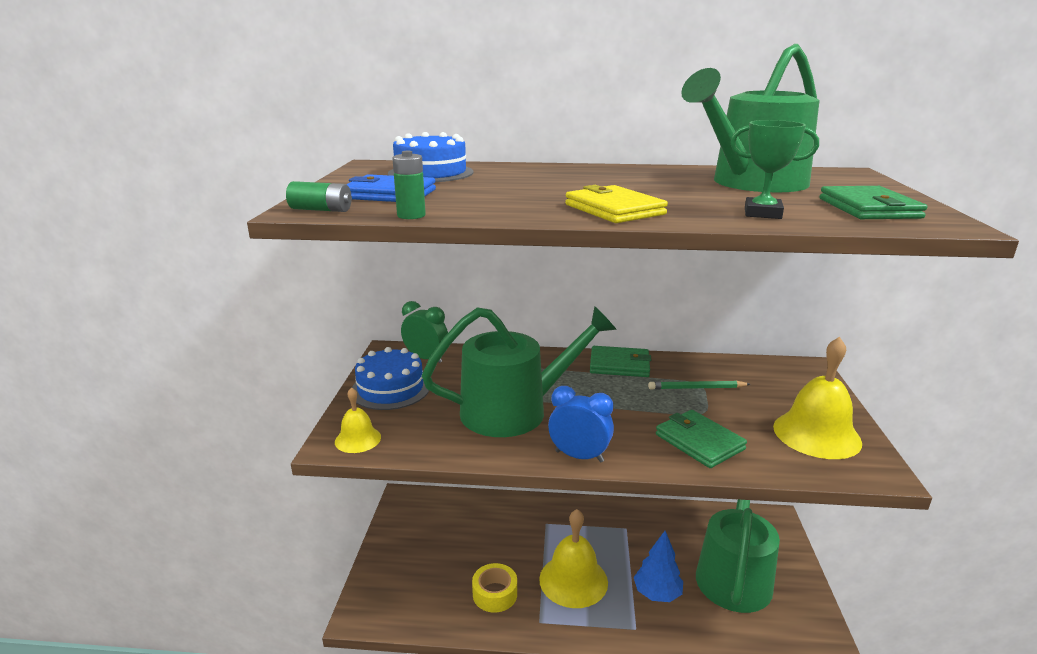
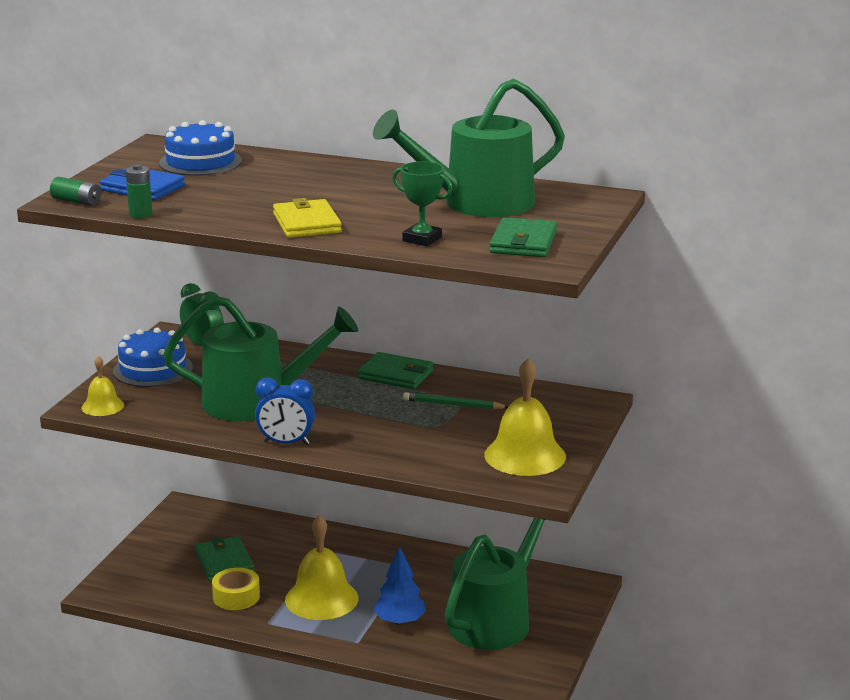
camera: 15 degrees right, 0 degrees up
blue clock [548,386,614,463] -> blue clock turned 150 degrees clockwise [255,377,315,445]
green wallet [656,410,747,468] -> green wallet moved to [195,536,254,582]

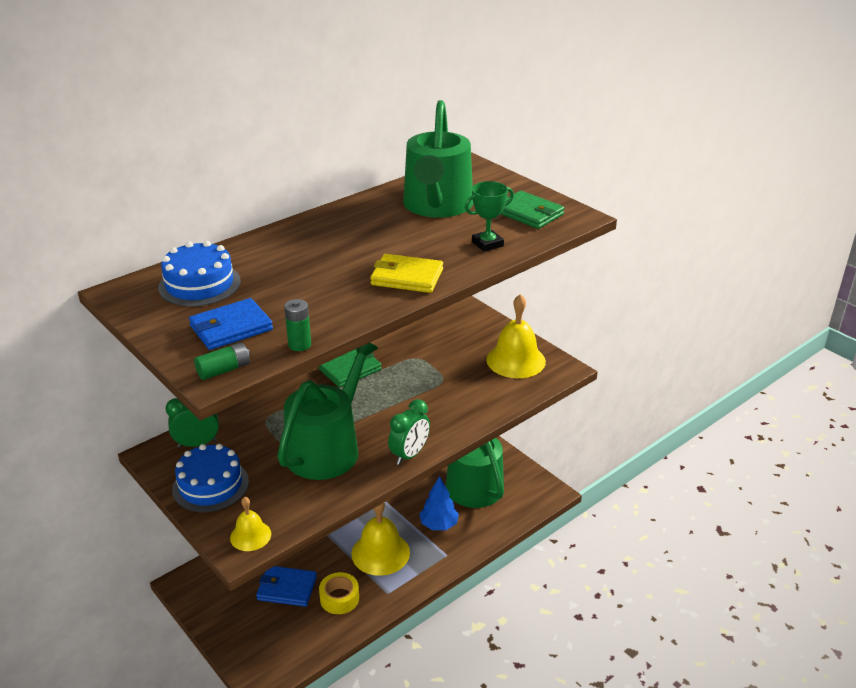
camera: 60 degrees left, 10 degrees up
green wallet [195,536,254,582] -> blue wallet [256,566,317,607]
blue clock [255,377,315,445] -> green clock [388,399,430,465]
green pencil [403,392,508,410] -> none

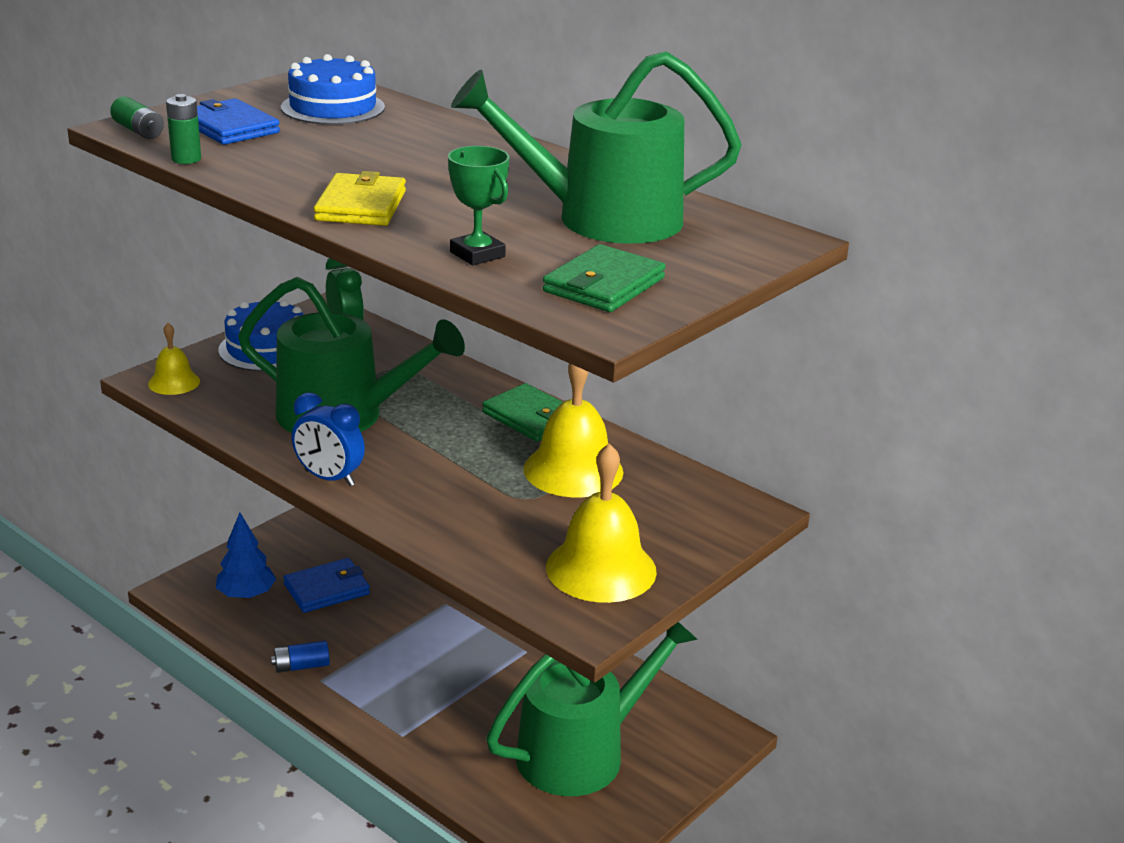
camera: 80 degrees right, 5 degrees down
blue wallet [256,566,317,607] -> blue wallet turned 60 degrees clockwise [283,558,370,613]
yellow tape [319,572,359,614] -> none
yellow bell [351,502,410,576] -> yellow bell moved to [523,363,623,497]
green clock [388,399,430,465] -> blue clock [292,392,365,486]
blue tree [419,476,459,530] -> blue tree moved to [216,513,276,599]
none -> blue battery [271,641,330,673]

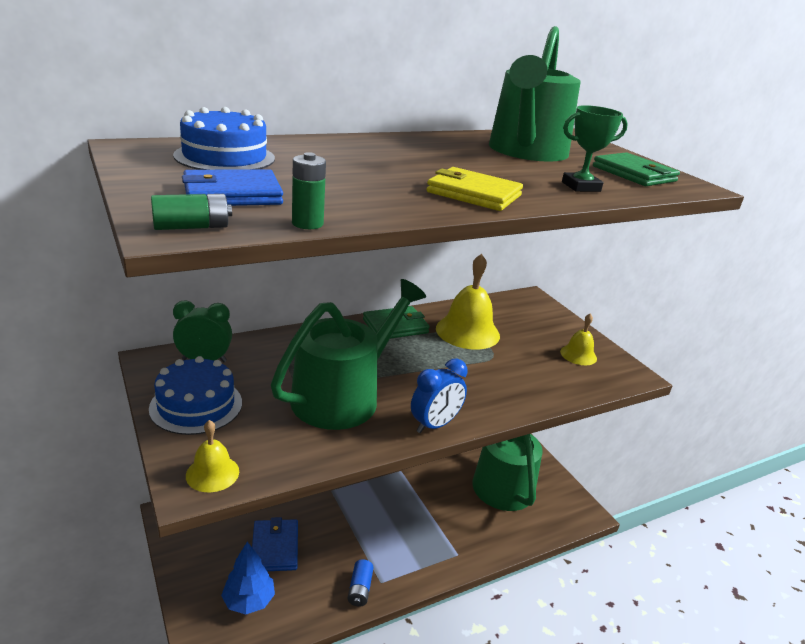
camera: 70 degrees left, 0 degrees up
yellow bell [546,443,657,603] -> yellow bell [560,313,597,365], size x0.55

